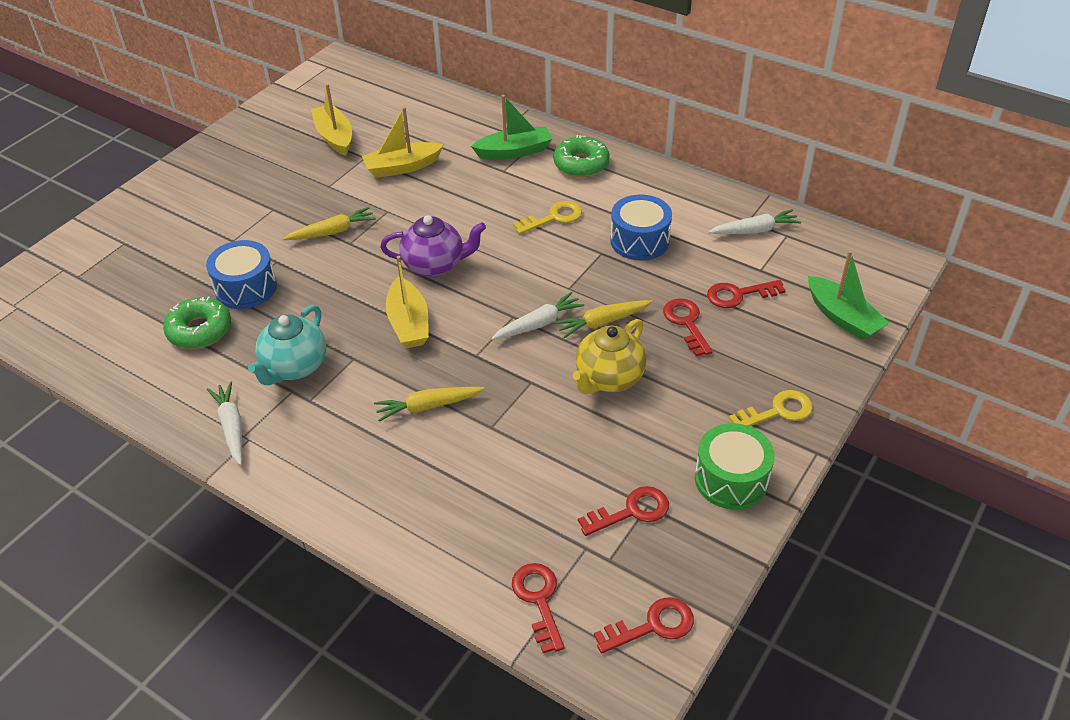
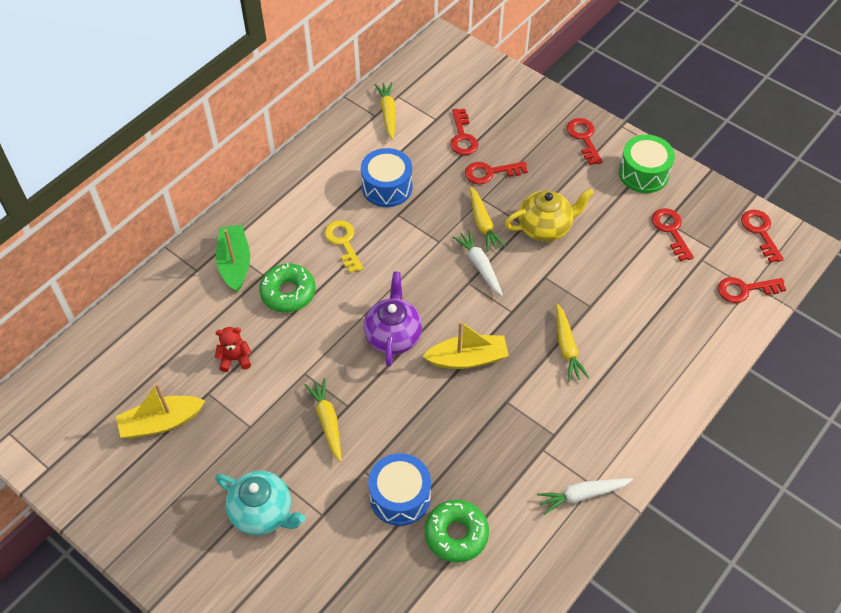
camera: 85 degrees left, 10 degrees up
turquoise teapot [248,305,326,385] -> turquoise teapot moved to [215,471,305,535]
yellow boat [362,107,443,178] -> red teddy bear [215,327,251,372]
green donut [553,135,610,177] -> green donut moved to [259,263,316,313]
yellow teapot [573,319,646,394] -> yellow teapot turned 60 degrees counterclockwise [505,189,594,242]
white carrot [708,209,801,234] -> yellow carrot [375,82,396,140]
yellow key [729,390,813,426] -> red key [567,118,603,165]
green boat [808,250,889,340] -> none

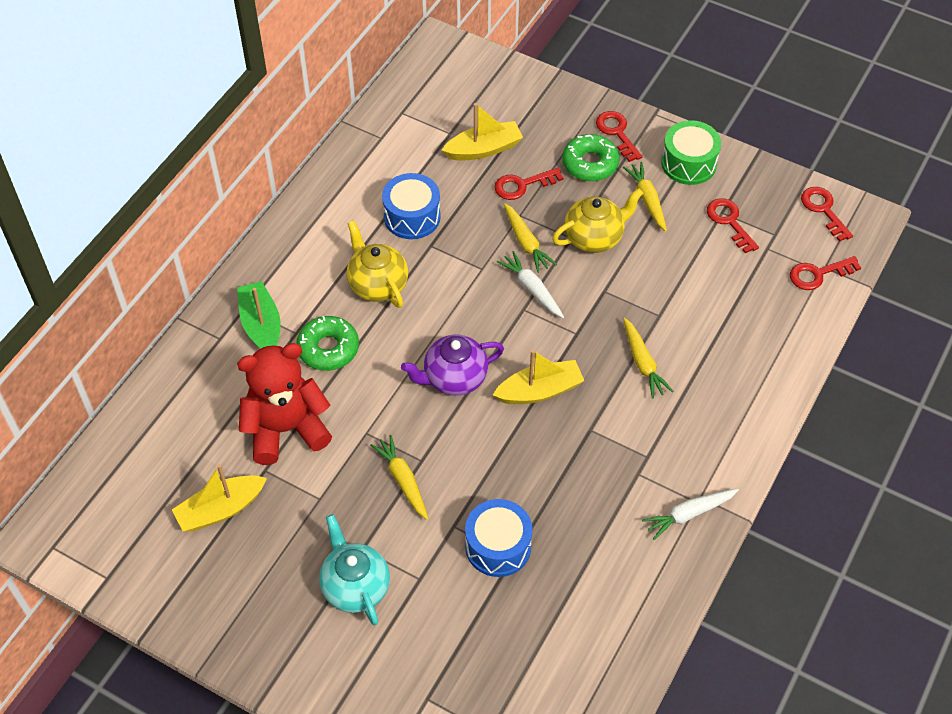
camera: 10 degrees left, 0 degrees up
red teddy bear [215,327,251,372] -> red teddy bear [237,343,332,465], size x2.28
turquoise teapot [215,471,305,535] -> turquoise teapot turned 135 degrees counterclockwise [319,514,390,625]
yellow key [325,220,363,273] -> yellow teapot [347,220,408,308]
purple teapot [364,272,422,367] -> purple teapot turned 105 degrees counterclockwise [401,335,504,396]
yellow carrot [375,82,396,140] -> yellow carrot moved to [623,162,667,232]
green donut [425,500,489,563] -> green donut moved to [562,134,619,181]
red key [450,109,478,155] -> yellow boat [441,103,523,161]

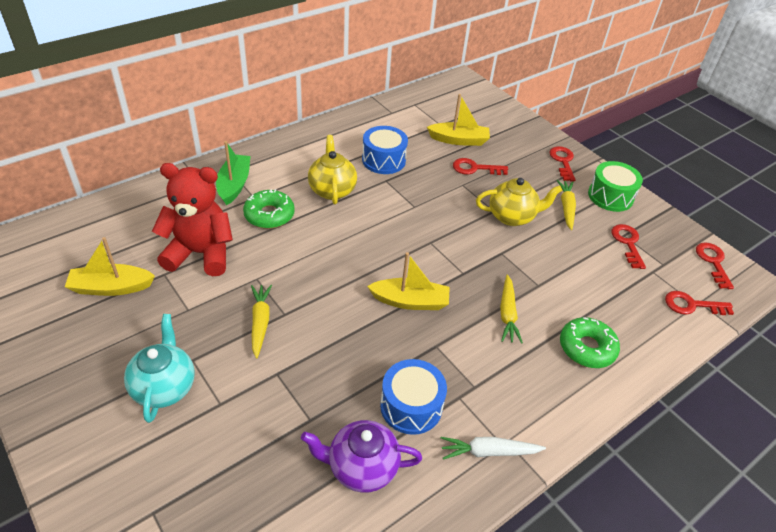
camera: 20 degrees right, 10 degrees down
purple teapot [401,335,504,396] -> purple teapot moved to [301,420,422,493]
blue drum [465,499,532,577] -> blue drum moved to [380,359,447,435]
white carrot [497,251,564,318] -> none
yellow carrot [504,203,557,273] -> none
green donut [562,134,619,181] -> green donut moved to [560,317,620,368]

